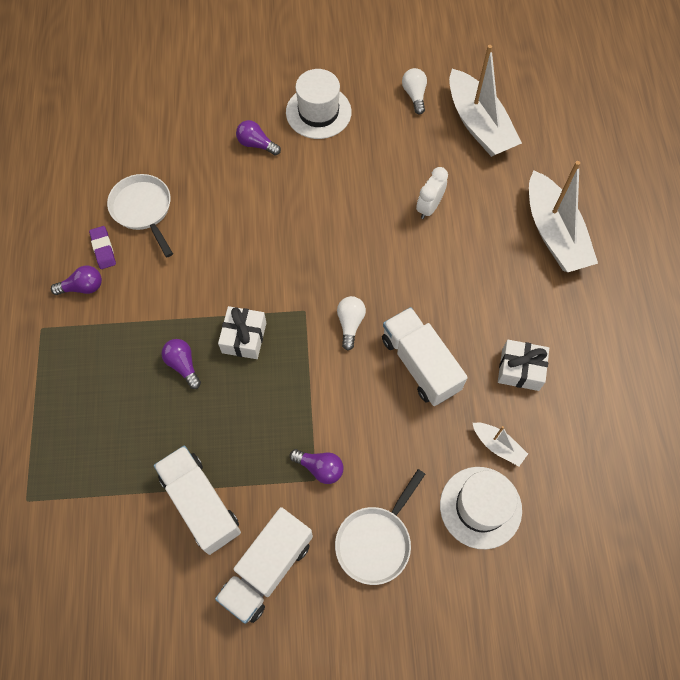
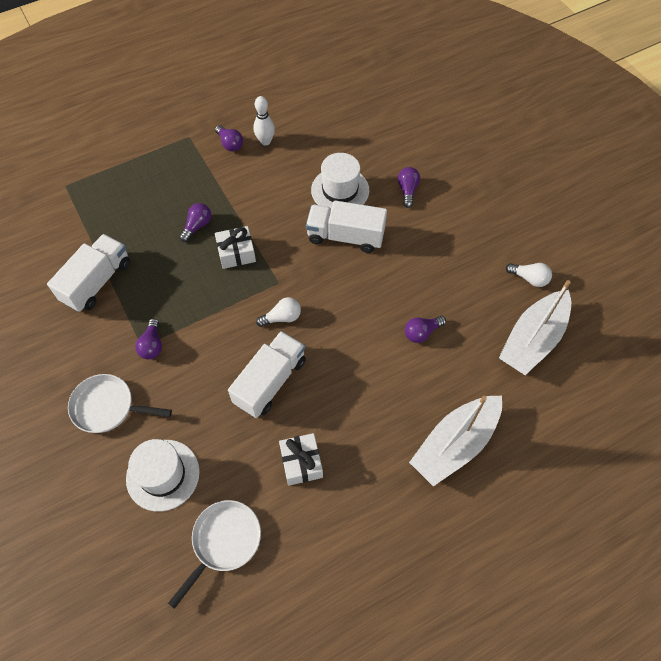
camera: 65 degrees right, 5 degrees down
purple eraser [89,226,116,269] -> white bowling pin [253,96,275,145]
white pan [107,174,173,257] -> white pan moved to [168,500,261,609]
white truck [215,507,313,624] -> white truck moved to [306,201,387,253]
white hat [286,69,352,139] -> white hat moved to [311,153,369,209]
white light bulb [402,68,427,114] -> white light bulb turned 60 degrees clockwise [506,263,552,287]
white clock [416,167,448,219] -> purple light bulb [405,316,446,343]
white boat [473,423,528,466] -> none

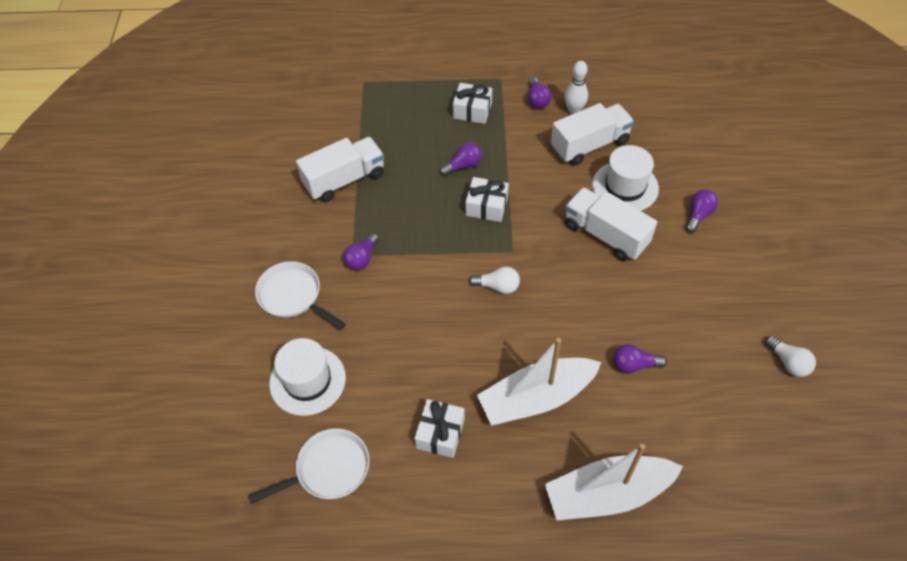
camera: 30 degrees right, 5 degrees down
white truck [228,331,306,418] -> white truck moved to [551,103,634,165]
white boat [499,280,571,375] -> white boat moved to [477,338,602,426]
none -> white gift [452,83,492,124]

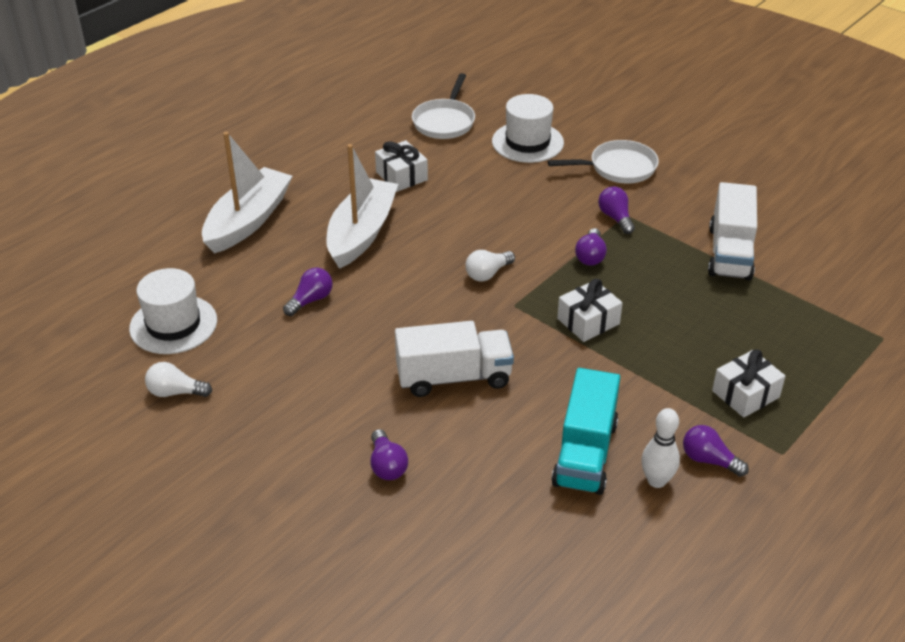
camera: 130 degrees right, 15 degrees down
purple light bulb [440,143,482,176] -> purple light bulb moved to [575,228,607,266]
white truck [551,103,634,165] -> turquoise truck [551,368,620,495]
white hat [592,145,659,211] -> white hat moved to [129,268,217,354]

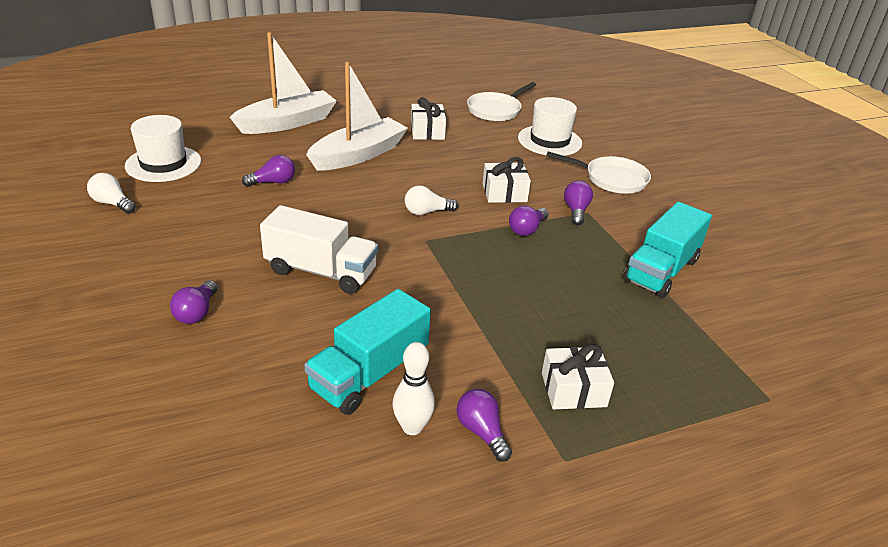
camera: 25 degrees right, 5 degrees down
white gift [557,279,623,342] -> white gift moved to [482,157,531,203]
white truck [708,182,757,281] -> turquoise truck [623,202,712,298]

